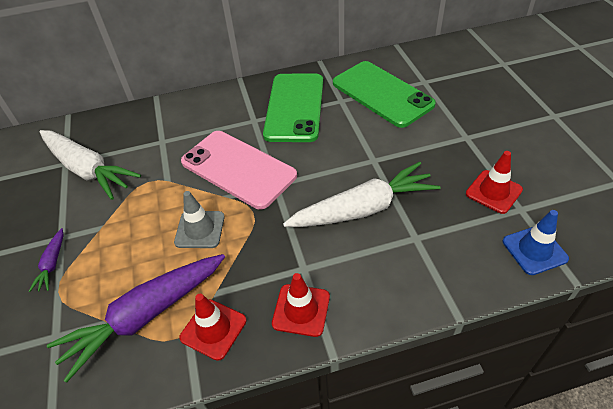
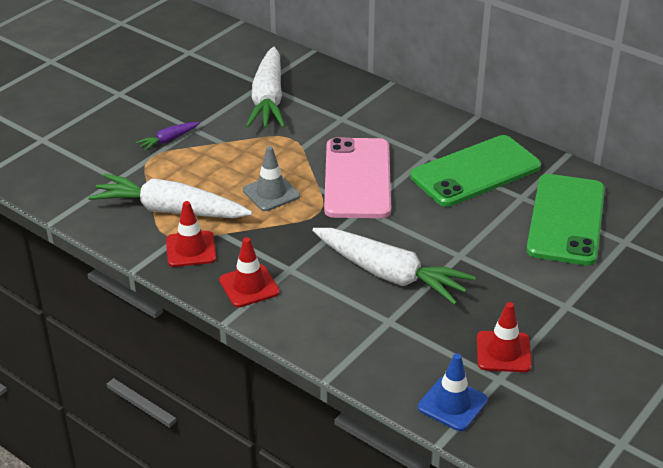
camera: 50 degrees right, 10 degrees down
purple carrot [47,254,225,383] -> white carrot [88,173,252,218]

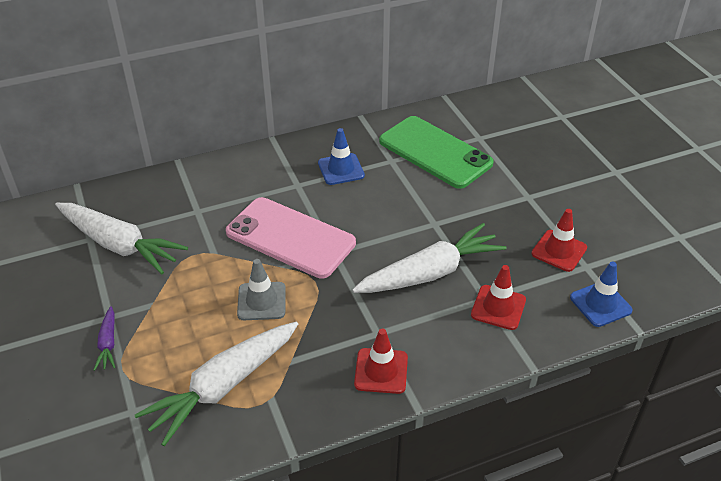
camera: 60 degrees left, 5 degrees up
red traffic cone [166,201,216,267] -> red traffic cone moved to [471,265,526,330]
green phone [410,135,541,207] -> blue traffic cone [318,128,365,185]

